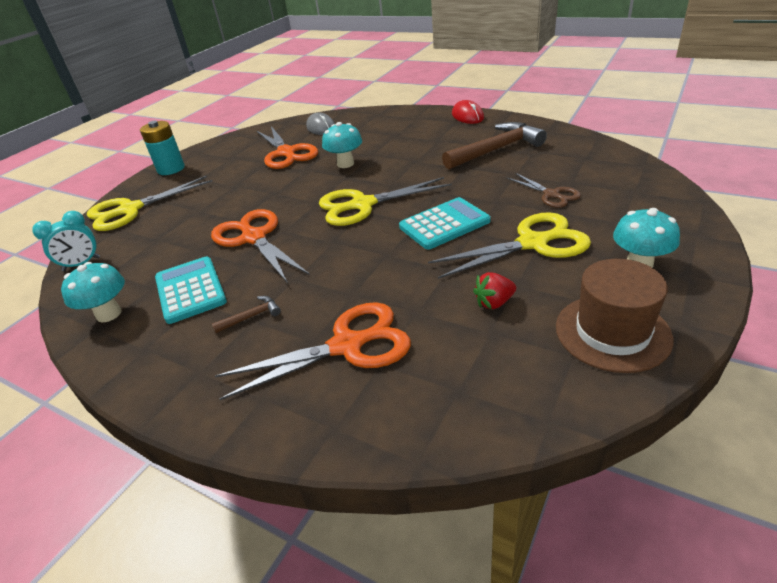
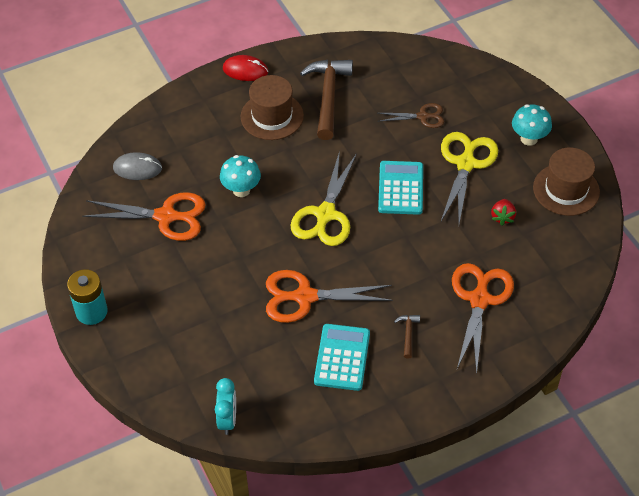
camera: 60 degrees left, 15 degrees up
turquoise mushroom [61,262,125,323] -> none
yellow scissors [87,176,213,231] -> none
turquoise calculator [155,257,227,324] -> turquoise calculator turned 90 degrees clockwise [314,324,370,391]
none -> brown hat [241,75,304,140]

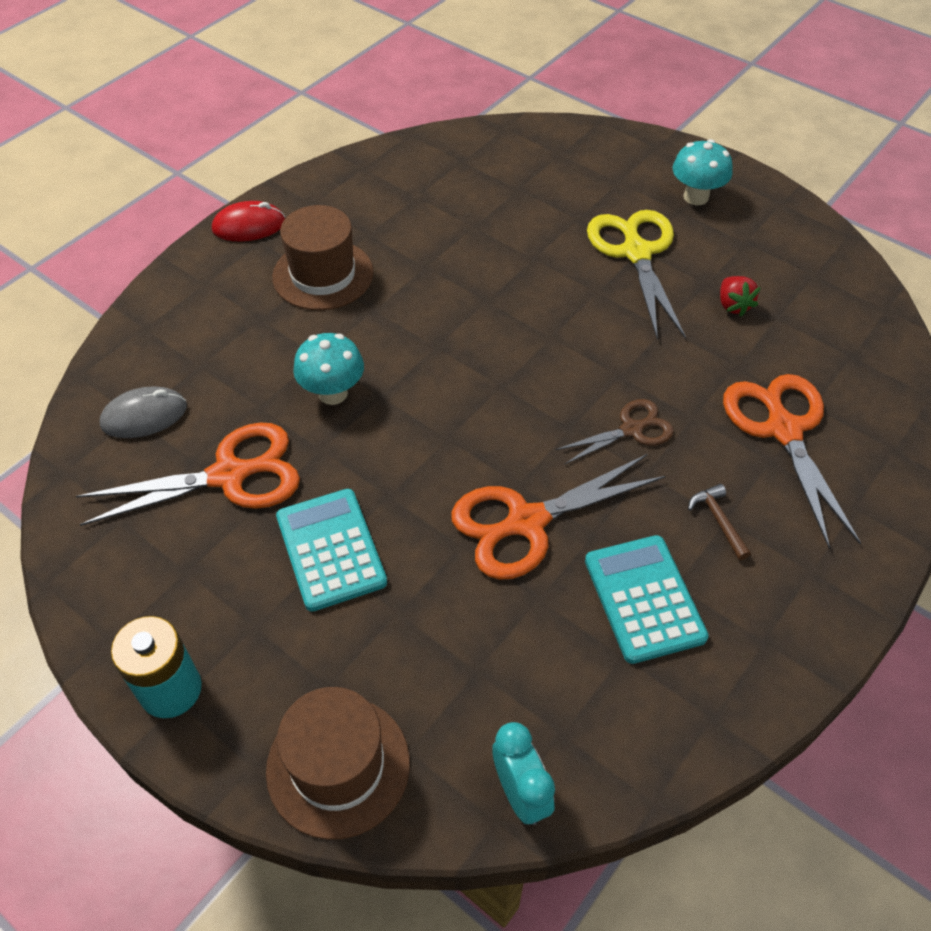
camera: 25 degrees left, 0 degrees up
yellow scissors [291,150,357,246] -> none
brown hammer [300,60,353,140] -> none
turquoise calculator [378,161,423,215] -> turquoise calculator moved to [276,489,387,612]
brown scissors [379,103,444,128] -> brown scissors moved to [556,399,674,464]
brown hat [533,148,600,216] -> brown hat moved to [266,687,410,840]

